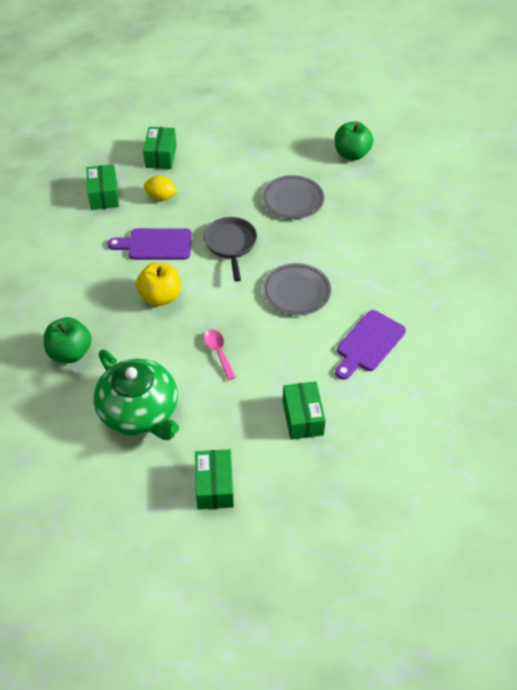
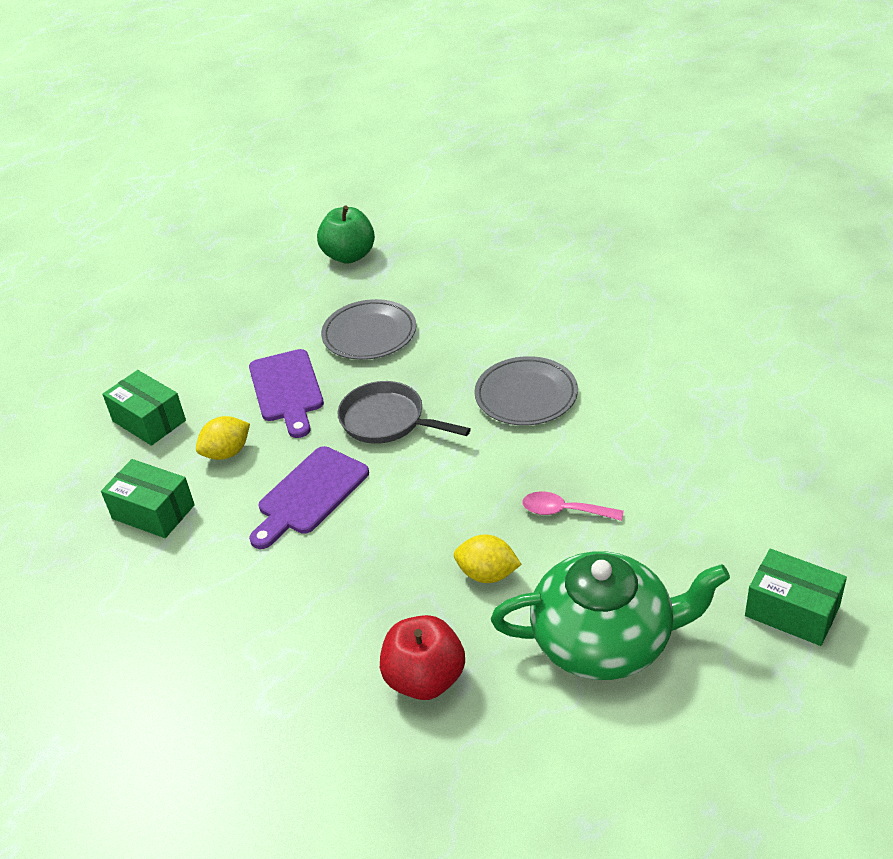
camera: 50 degrees left, 10 degrees down
green apple [44,317,92,363] -> red apple [380,615,465,700]
yellow apple [136,262,181,306] -> none
green box [283,381,326,440] -> none
purple cutting board [335,310,406,380] -> purple cutting board moved to [249,349,324,438]
none -> yellow lemon [454,534,522,583]

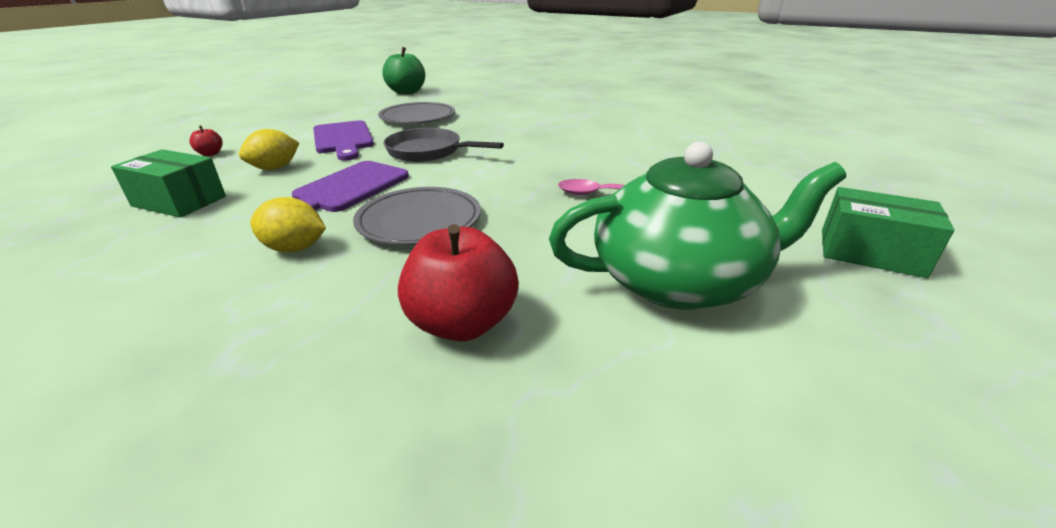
camera: 10 degrees left, 10 degrees down
green box [102,370,186,446] -> red apple [189,126,223,156]
yellow lemon [454,534,522,583] -> yellow lemon moved to [250,197,326,253]
grey plate [474,356,578,425] -> grey plate moved to [353,187,481,245]

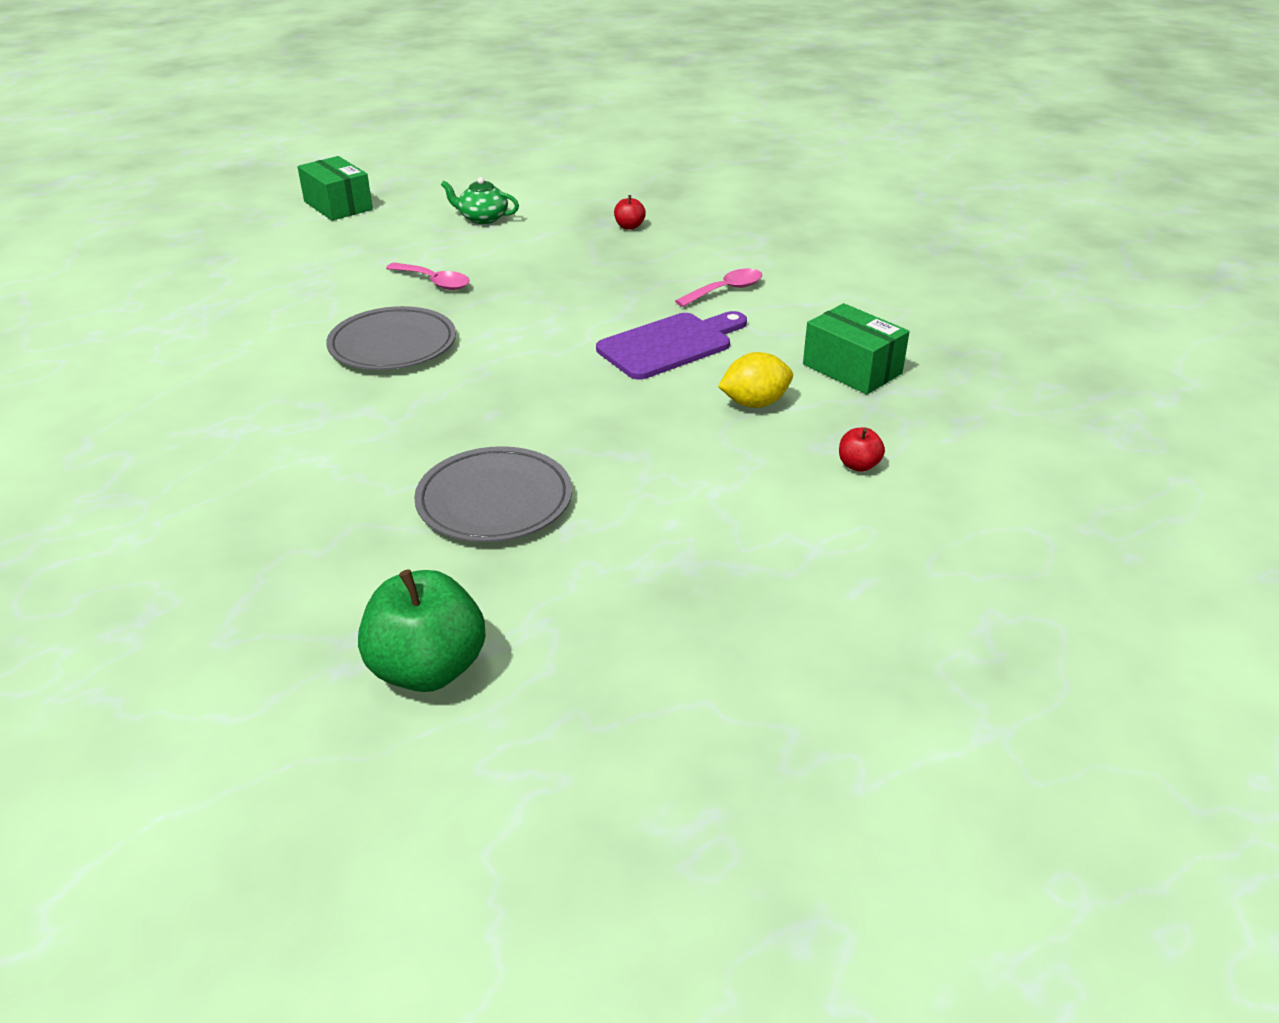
camera: 155 degrees left, 5 degrees up
yellow lemon [250,197,326,253] -> pink spoon [675,269,762,307]
purple cutting board [313,120,374,161] -> none
grey plate [353,187,481,245] -> grey plate moved to [326,306,456,370]
grey pan [383,128,504,162] -> none
red apple [398,224,519,342] -> red apple [614,195,646,230], size x0.46
green teapot [549,142,846,310] -> green teapot [441,177,519,224], size x0.44

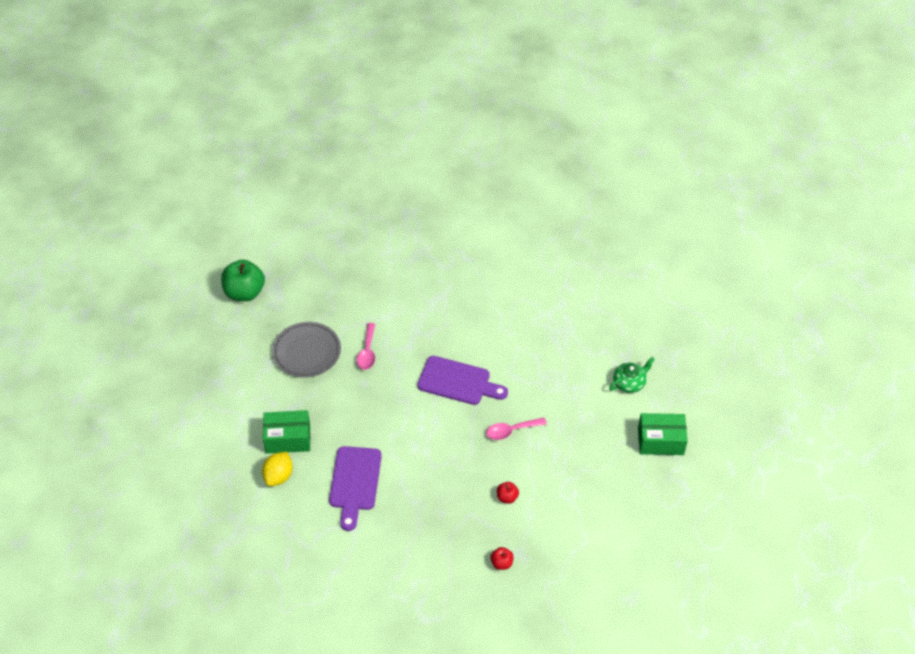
camera: 130 degrees right, 15 degrees up
grey plate [326,306,456,370] -> purple cutting board [417,356,508,405]
green teapot [441,177,519,224] -> green teapot moved to [609,357,655,393]
pink spoon [675,269,762,307] -> pink spoon moved to [356,323,375,370]
green box [803,303,910,394] -> green box moved to [263,410,310,454]
red apple [839,428,885,472] -> red apple moved to [497,482,519,504]

